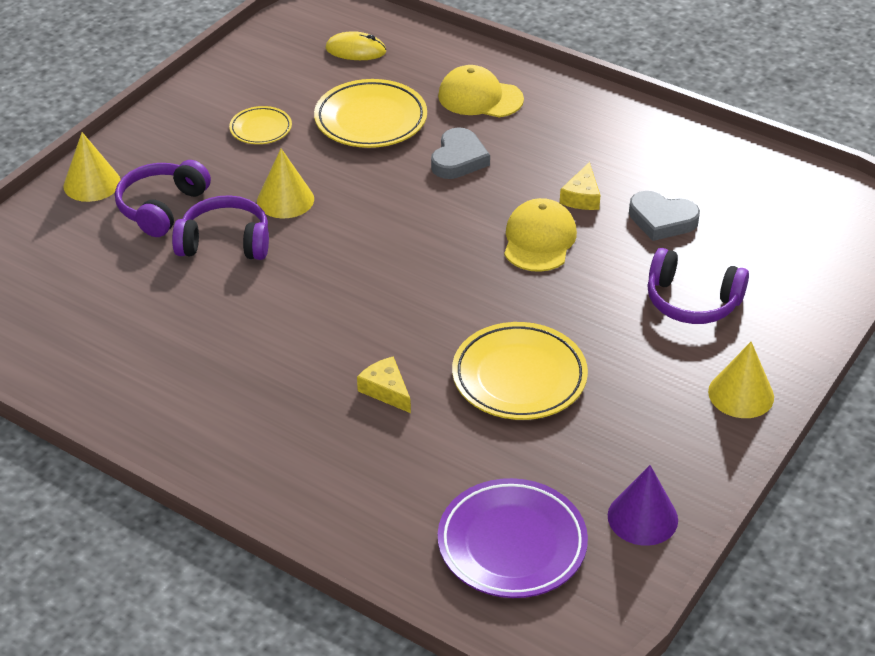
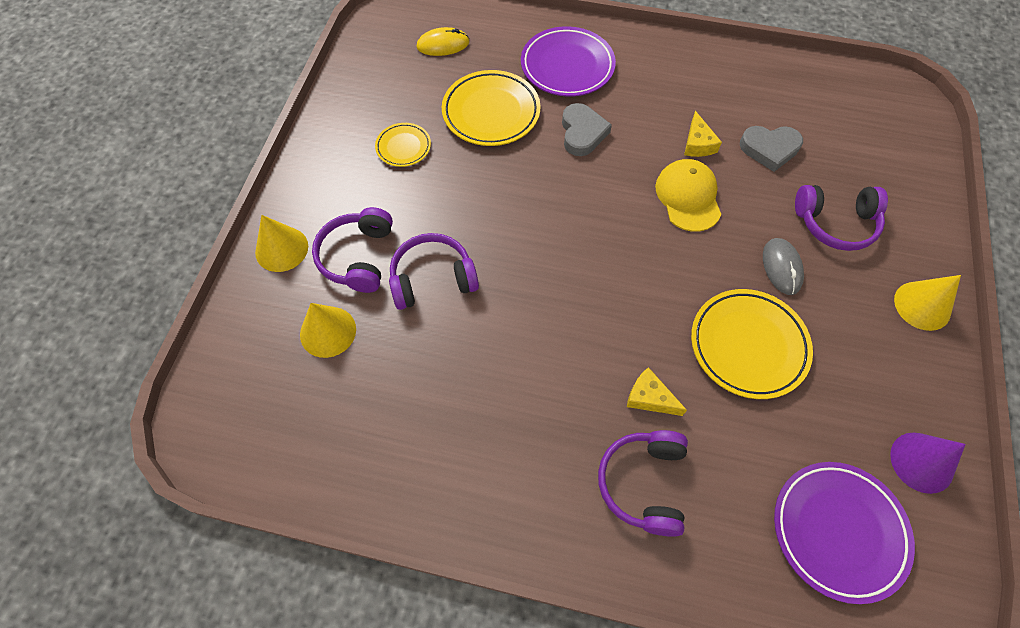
camera: 20 degrees left, 20 degrees up
yellow cone [257,148,314,218] -> yellow cone moved to [300,303,356,358]
yellow cap [438,65,524,117] -> purple plate [521,26,616,97]
none -> purple headphones [598,430,688,537]
none -> grey mouse [763,238,804,295]

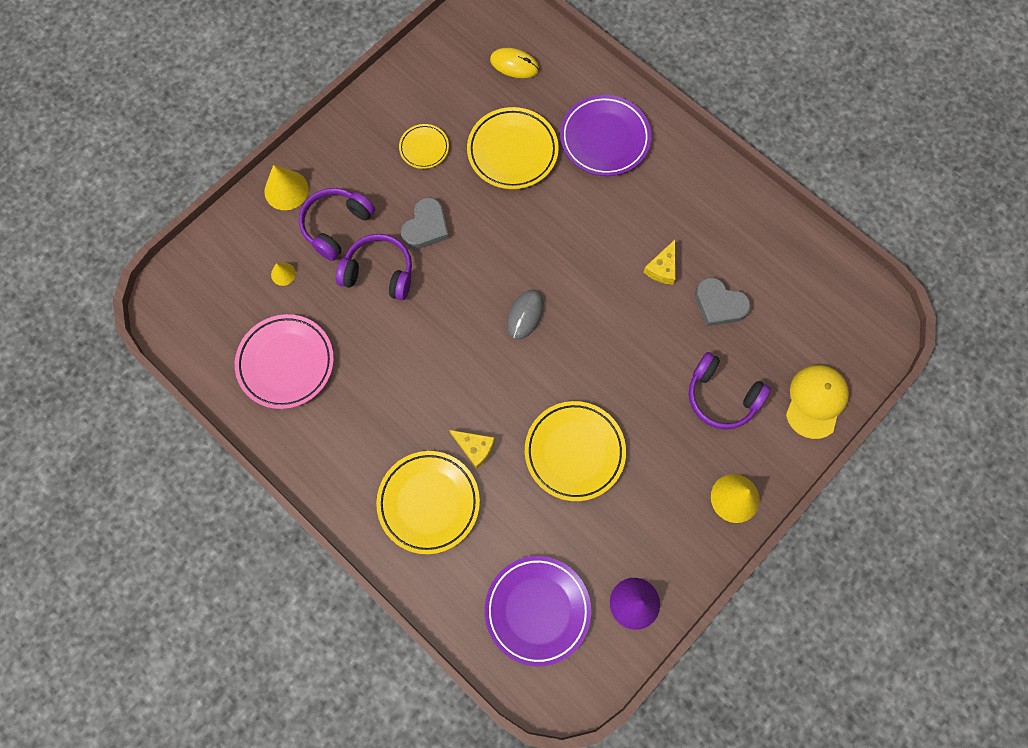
camera: 30 degrees right, 10 degrees up
yellow cone [300,303,356,358] -> yellow cone [271,263,296,286], size x0.54
grey heart [562,103,612,156] -> grey heart moved to [401,197,449,249]
purple headphones [598,430,688,537] -> yellow plate [376,451,480,554]
yellow cheese [627,367,687,416] -> yellow cheese turned 150 degrees clockwise [449,430,495,469]
yellow cap [655,159,721,232] -> yellow cap moved to [786,365,849,439]
grey mouse [763,238,804,295] -> grey mouse moved to [507,289,544,340]
none -> pink plate [235,314,334,409]

